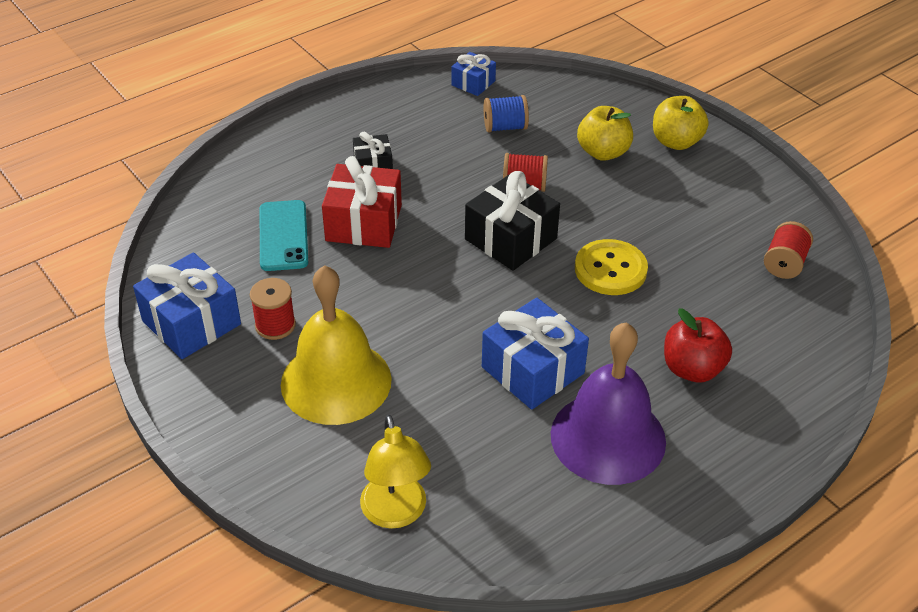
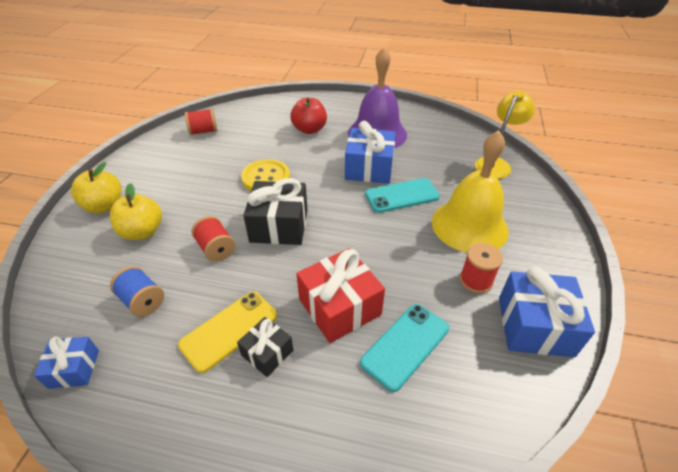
camera: 130 degrees left, 0 degrees up
none -> yellow phone [178,291,277,373]
none -> turquoise phone [365,178,440,213]

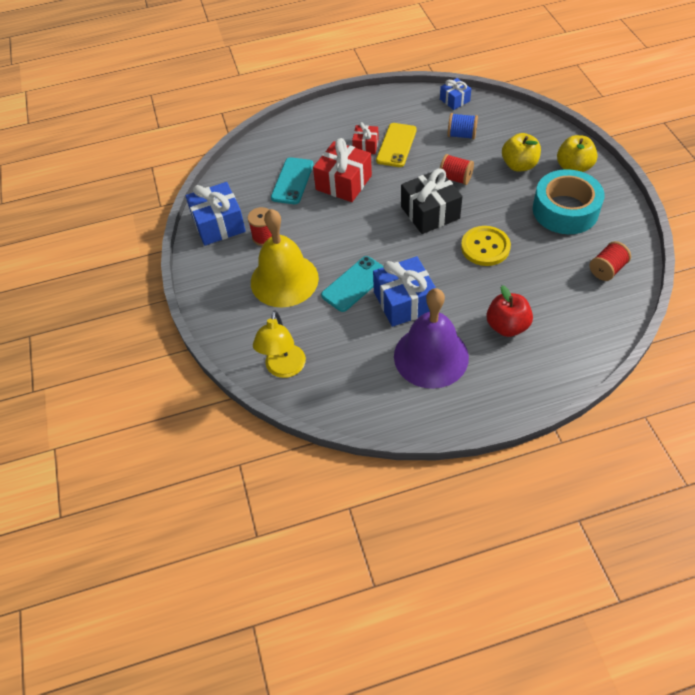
camera: 155 degrees right, 10 degrees up
black gift [237,317,293,377] -> red gift [352,122,379,154]
none -> turquoise tape [533,169,605,234]

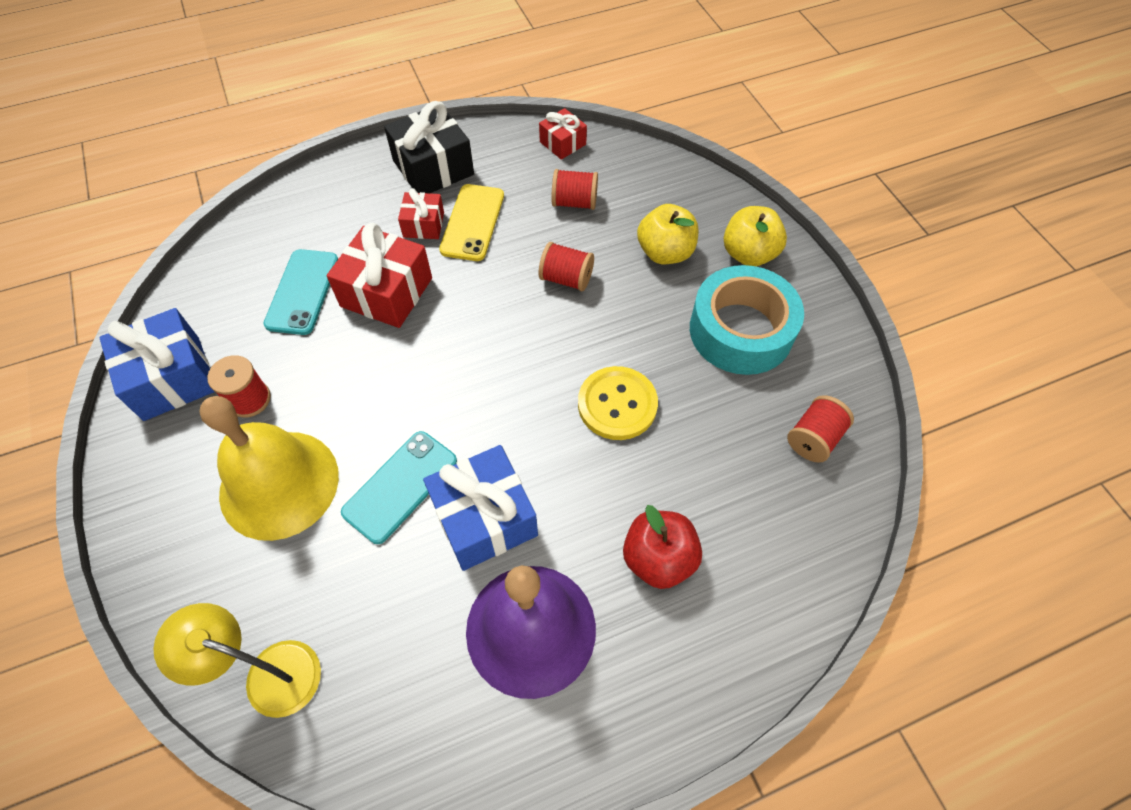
camera: 10 degrees left, 5 degrees up
yellow lamp [253,310,306,378] -> yellow lamp turned 105 degrees clockwise [153,603,321,718]
black gift [401,168,462,234] -> black gift moved to [384,101,474,193]
blue gift [440,78,471,110] -> red gift [539,108,587,160]
blue spool [447,113,478,139] -> red spool [551,169,598,210]

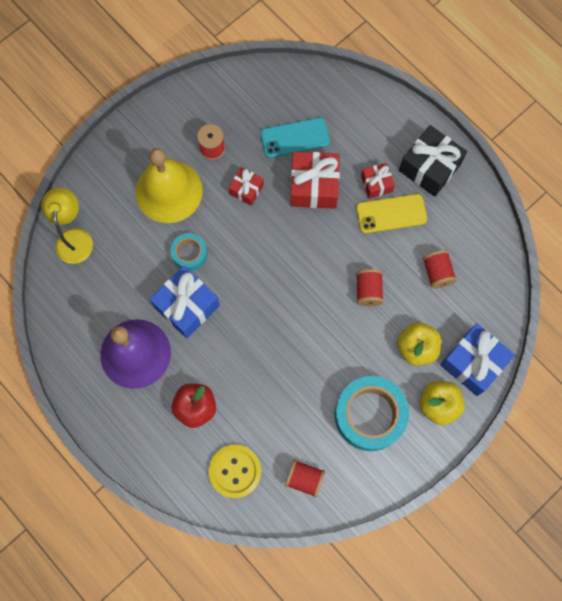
camera: 70 degrees right, 15 degrees up
blue gift [99,308,215,421] -> blue gift moved to [440,323,515,396]
turquoise phone [341,431,457,544] -> turquoise tape [170,233,207,271]
red gift [539,108,587,160] -> red gift moved to [229,167,264,206]
yellow button [578,366,658,440] -> yellow button moved to [209,445,261,498]

